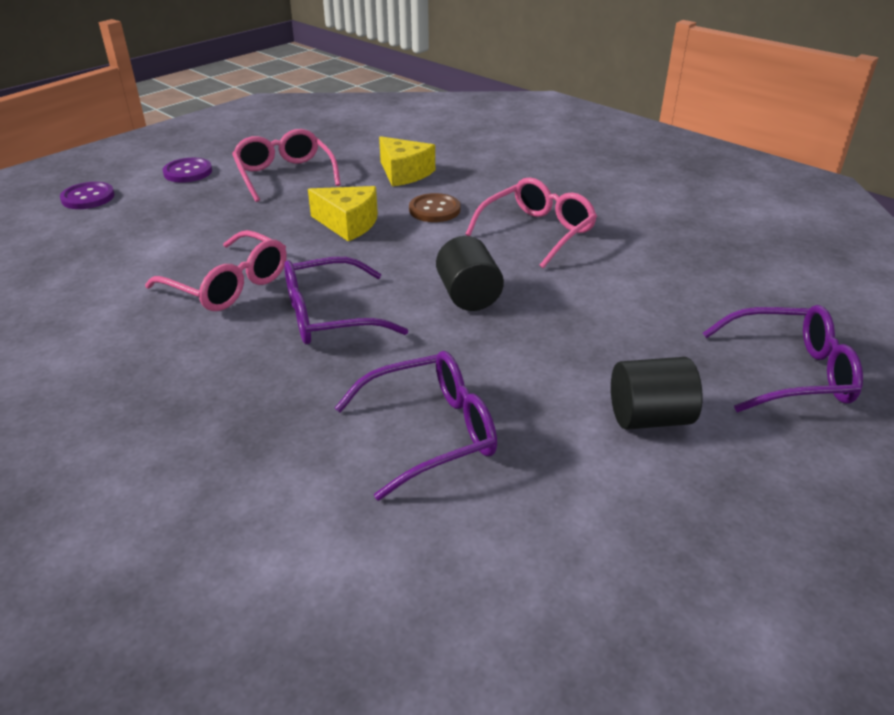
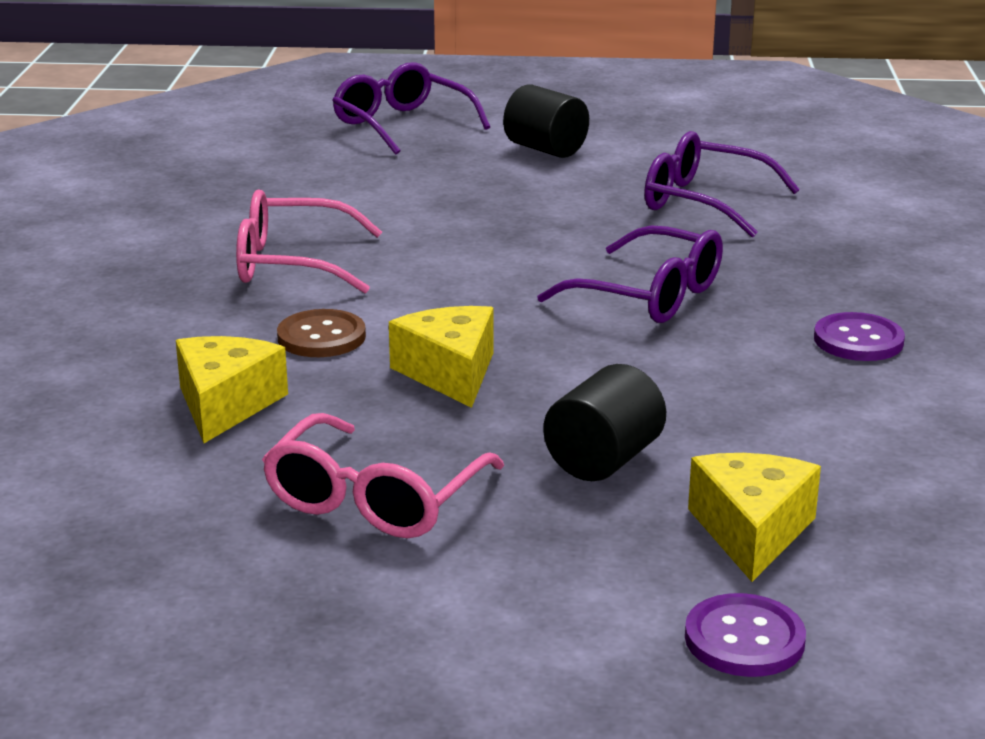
camera: 130 degrees left, 10 degrees down
pink glasses [145,230,287,311] -> none
purple button [163,158,212,183] -> purple button moved to [814,312,905,361]
black cylinder [436,236,504,311] -> black cylinder moved to [543,364,666,481]
none -> yellow cheese [688,453,821,582]

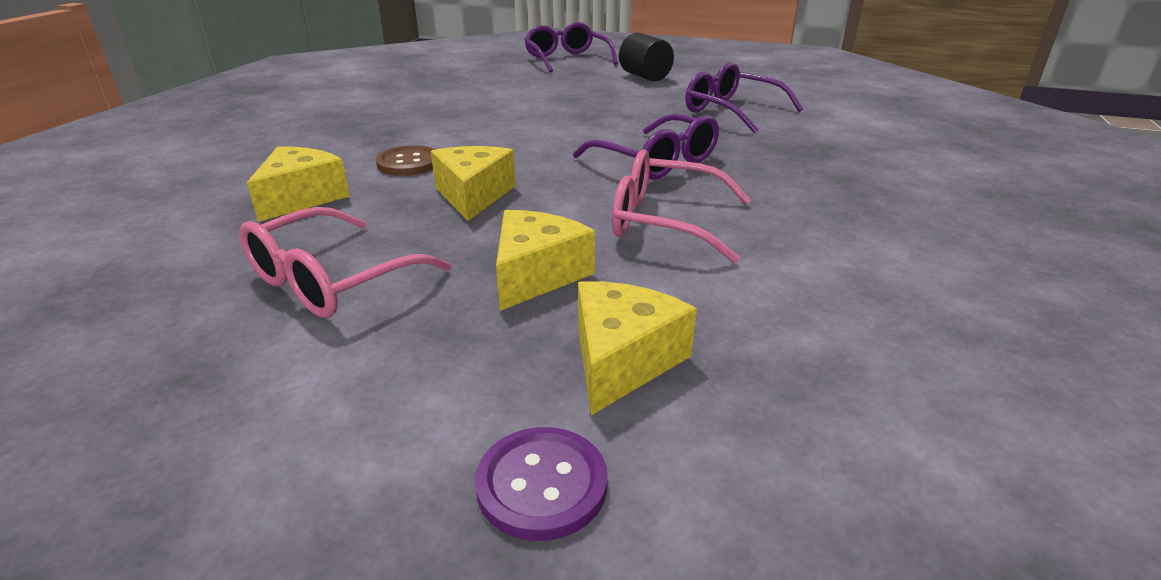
camera: 15 degrees right, 5 degrees up
pink glasses [236,189,382,293] -> pink glasses moved to [612,149,751,263]
black cylinder [543,364,666,481] -> yellow cheese [496,210,595,311]
purple button [814,312,905,361] -> none

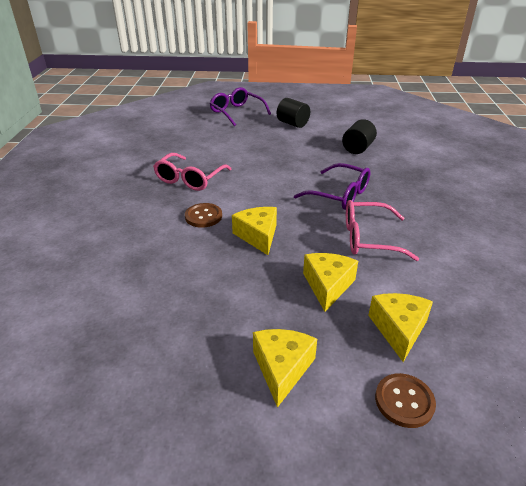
camera: 15 degrees left, 5 degrees up
pink glasses [239,207,451,318] -> pink glasses moved to [153,153,231,191]
yellow cheese [247,147,350,222] -> yellow cheese moved to [253,329,317,408]
purple button [475,427,607,541] -> brown button [375,373,436,428]
purple glasses [685,62,803,134] -> black cylinder [342,119,377,154]

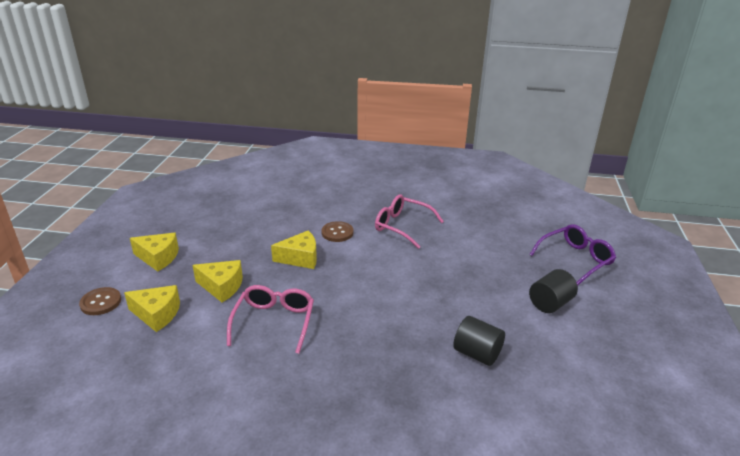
camera: 95 degrees right, 5 degrees down
purple glasses [294,163,371,210] -> none

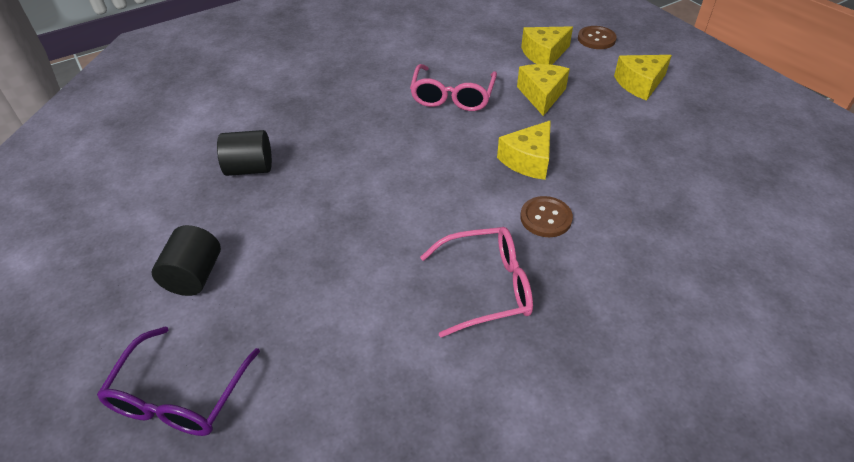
camera: 140 degrees right, 15 degrees up
yellow cheese [193,260,243,302] -> yellow cheese turned 120 degrees clockwise [517,64,570,116]
pink glasses [227,285,314,354] -> pink glasses turned 45 degrees clockwise [410,64,497,111]

